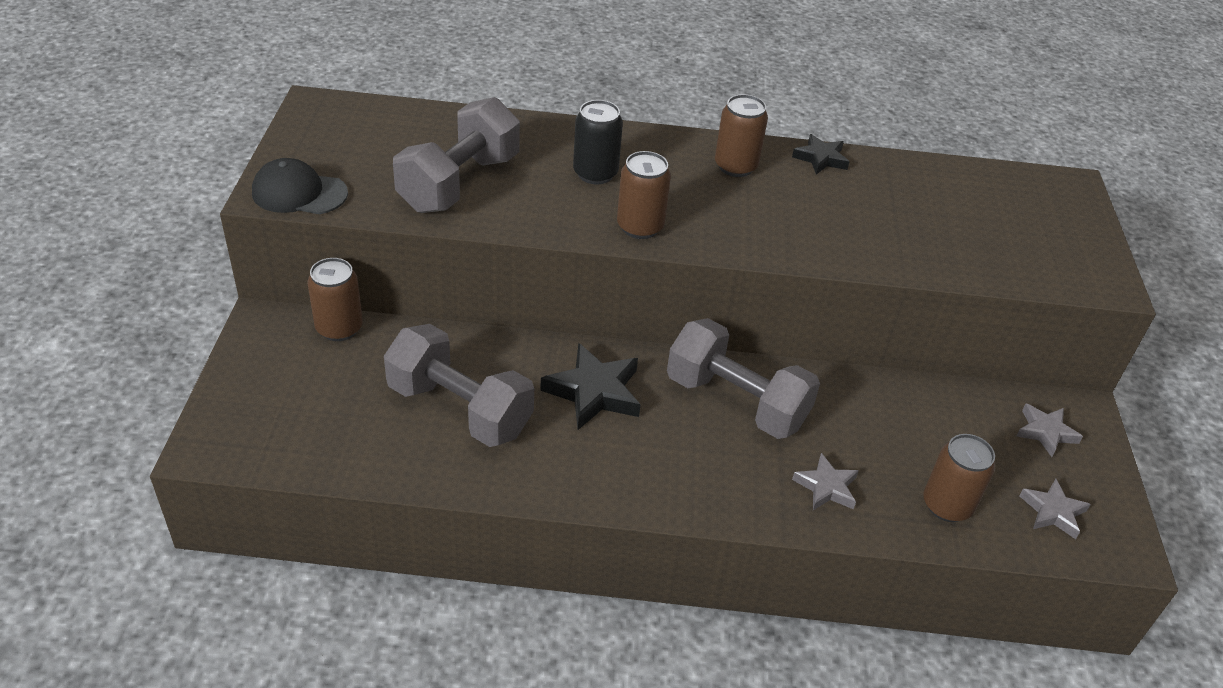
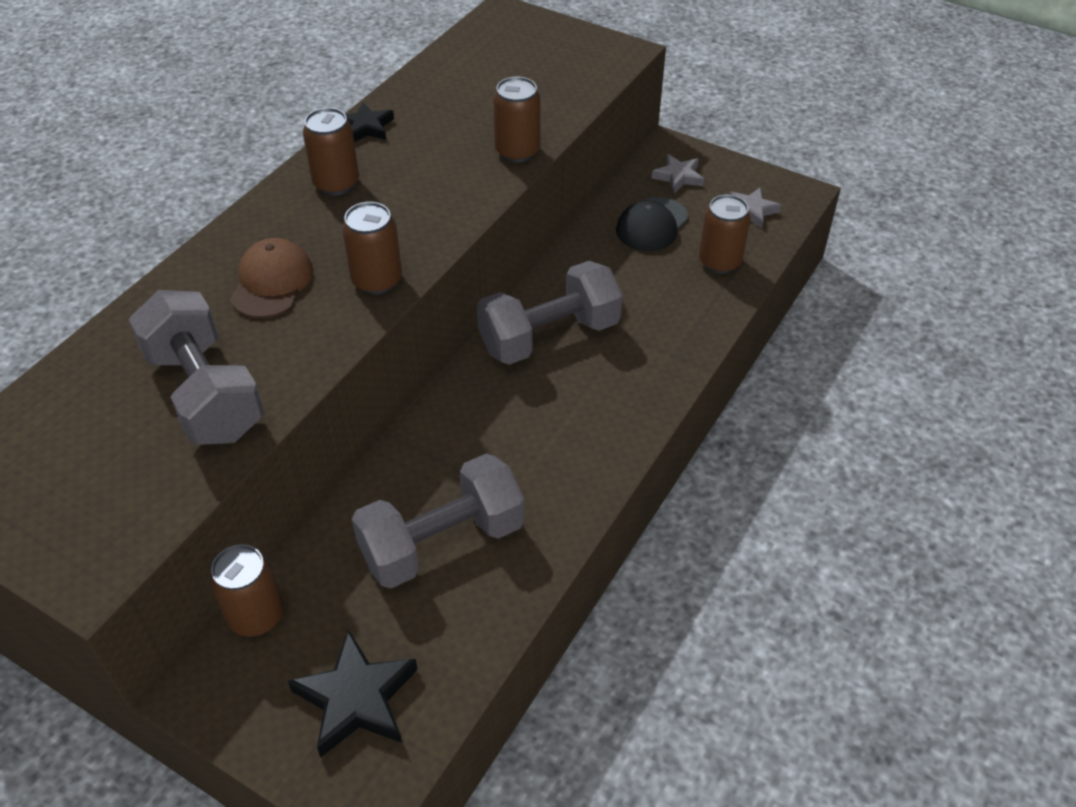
camera: 60 degrees left, 5 degrees up
black cap [252,158,348,214] -> black cap moved to [616,197,689,251]
black star [540,343,641,430] -> black star moved to [288,629,418,758]
black can [573,100,623,184] -> brown cap [230,238,313,318]
grey star [792,453,859,510] -> none
none -> brown can [493,77,541,163]

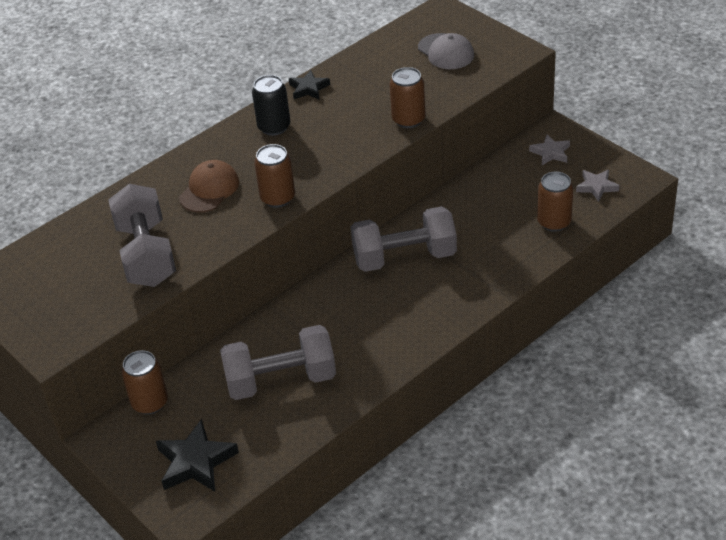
camera: 20 degrees right, 5 degrees down
brown can [303,108,359,195] -> black can [252,75,290,136]
black cap [616,197,689,251] -> none
none -> grey cap [418,33,474,69]

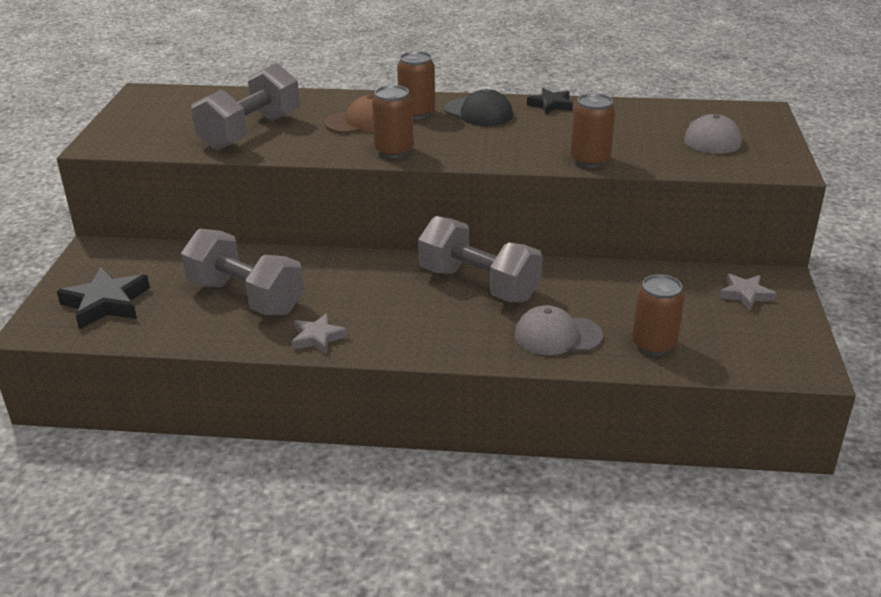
camera: 45 degrees right, 10 degrees down
brown can [122,350,168,414] -> brown can moved to [397,51,435,119]
black can [252,75,290,136] -> black cap [444,89,513,126]
grey star [576,169,620,202] -> grey star moved to [292,313,348,354]
none -> grey cap [515,305,603,355]

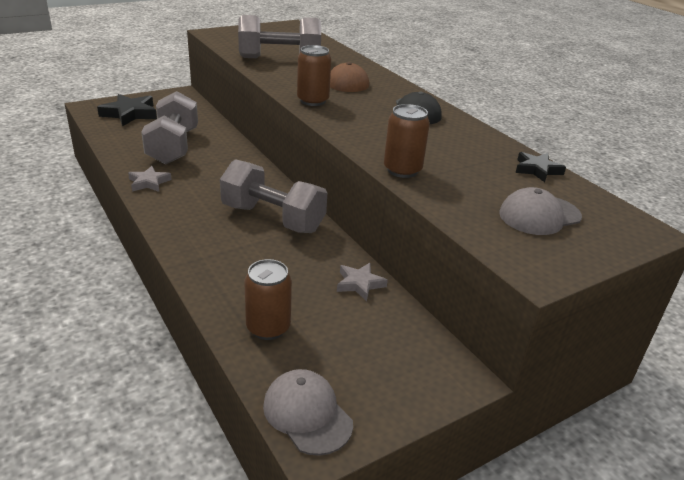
camera: 50 degrees right, 0 degrees up
brown can [397,51,435,119] -> none
grey dumbbell [418,216,543,302] -> grey dumbbell turned 60 degrees counterclockwise [220,159,327,233]
grey cap [515,305,603,355] -> grey cap moved to [263,369,353,456]
black star [527,88,573,115] -> black star moved to [516,152,566,182]
grey star [719,273,776,311] -> grey star moved to [337,263,388,301]

